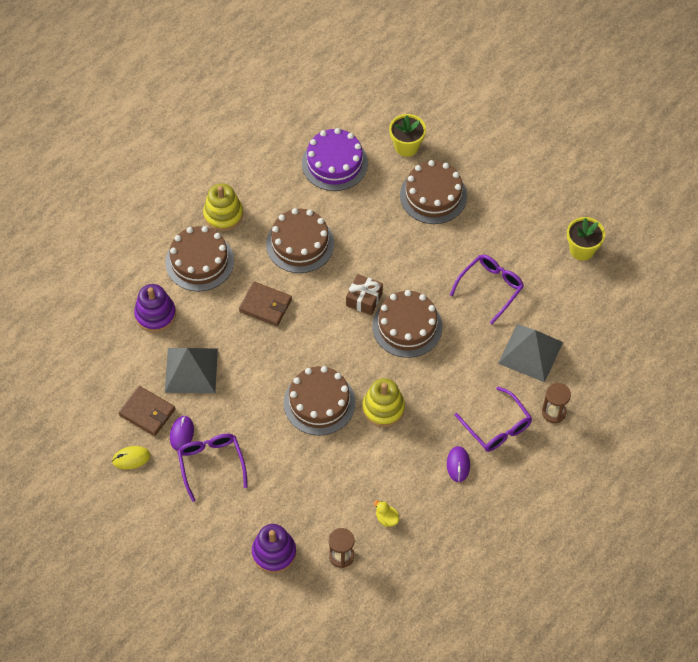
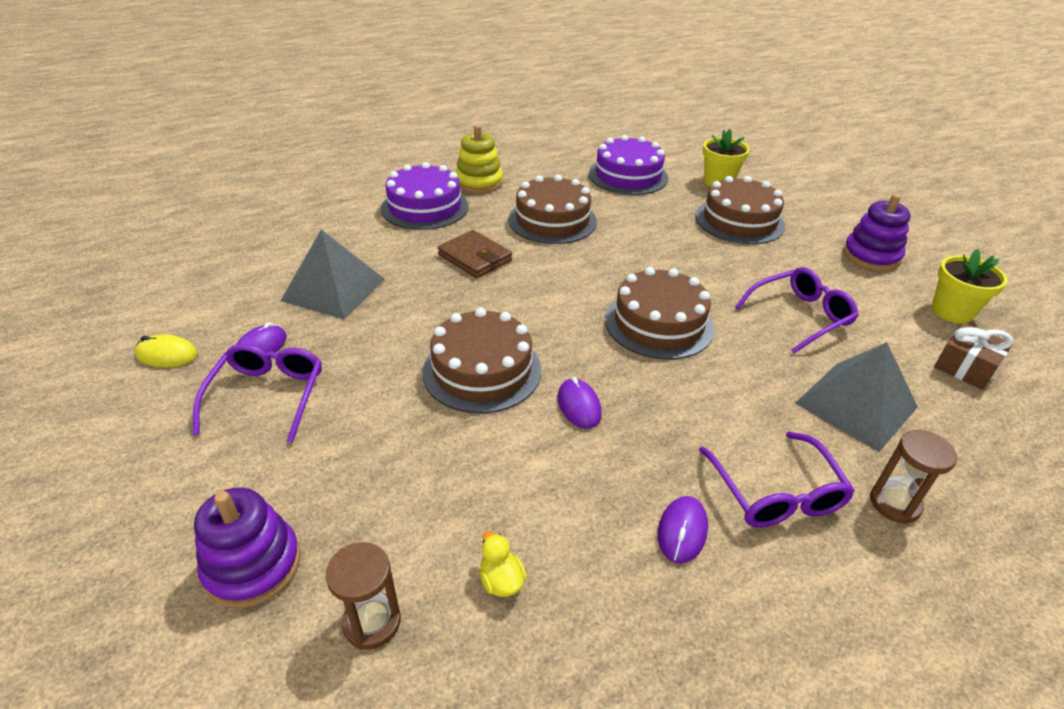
camera: 20 degrees right, 20 degrees down
brown wallet [118,386,175,436] -> none
purple stacking toy [134,284,176,332] -> purple stacking toy moved to [843,194,911,271]
brown cake [165,226,234,291] -> purple cake [381,162,468,230]
brown gift [346,274,383,315] -> brown gift moved to [934,323,1013,390]
yellow stacking toy [362,378,405,427] -> purple mouse [557,377,602,429]

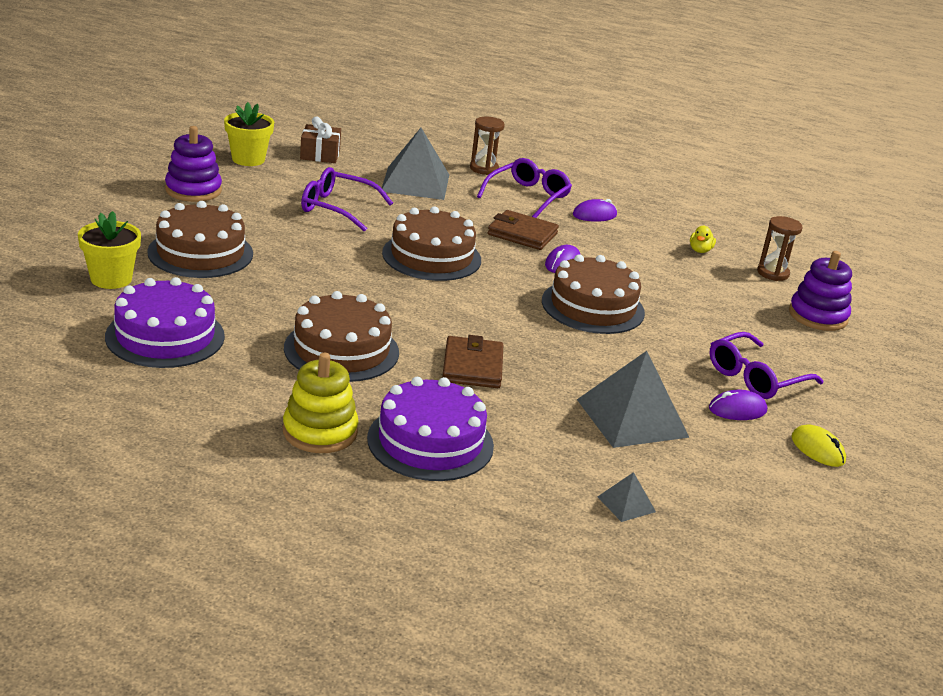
camera: 135 degrees left, 10 degrees down
none -> brown wallet [488,210,559,250]
none -> grey pyramid [597,472,656,522]

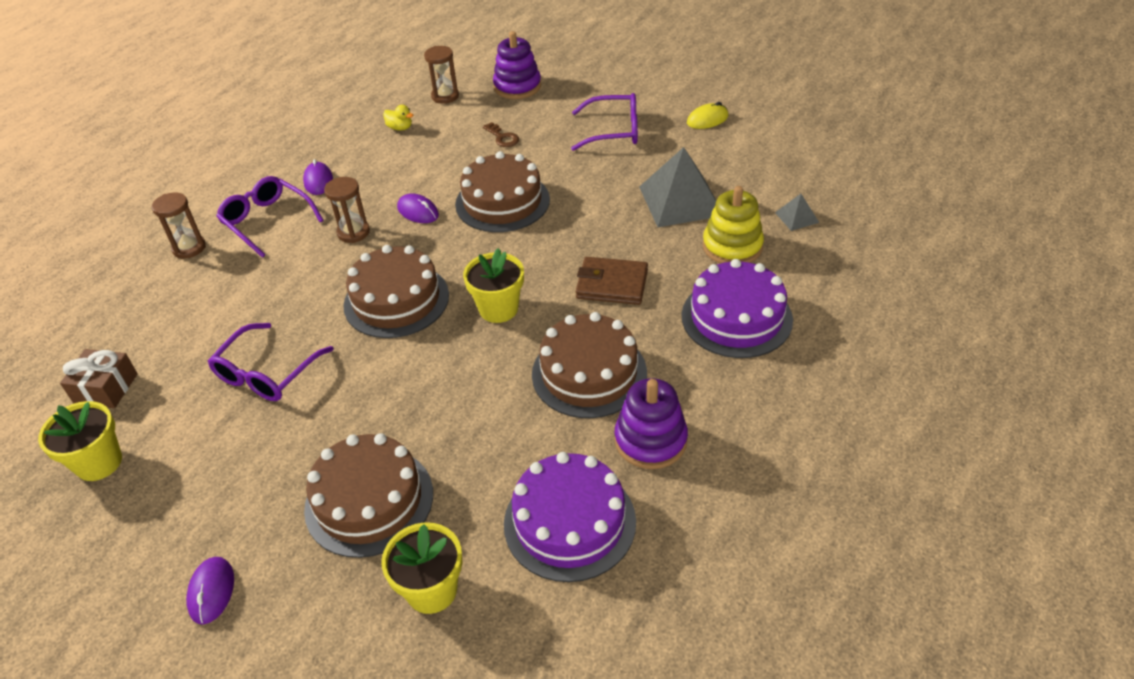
camera: 75 degrees left, 15 degrees up
purple stacking toy [165,126,222,202] -> purple stacking toy moved to [615,378,688,469]
yellow stacking toy [283,353,359,453] -> yellow stacking toy moved to [702,186,764,264]
grey pyramid [382,128,449,200] -> none
brown wallet [488,210,559,250] -> brown hourglass [324,177,370,243]
purple glasses [709,332,823,399] -> purple glasses turned 60 degrees counterclockwise [571,93,638,151]
purple mouse [709,390,767,420] -> purple mouse moved to [186,557,234,624]
none -> yellow flower pot [463,248,524,323]
none -> brown key [482,122,519,147]

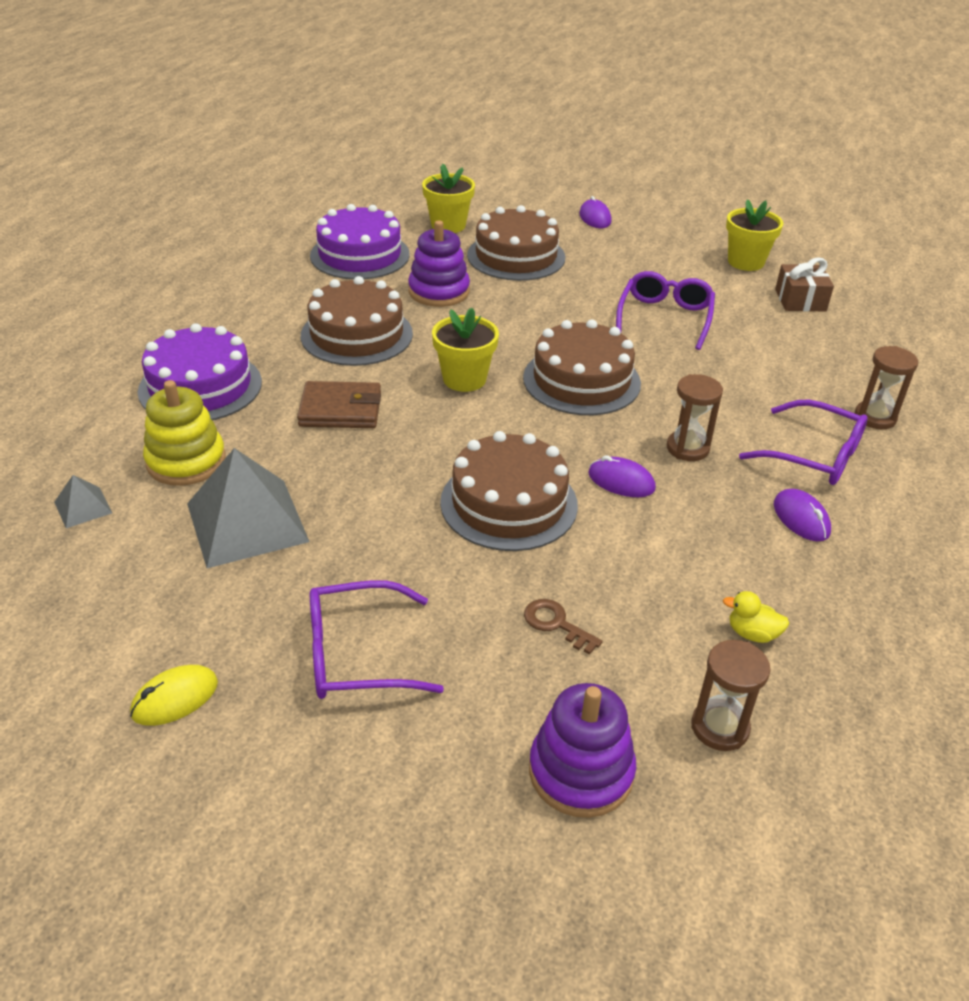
camera: 165 degrees right, 5 degrees down
purple stacking toy [615,378,688,469] -> purple stacking toy moved to [408,220,470,307]

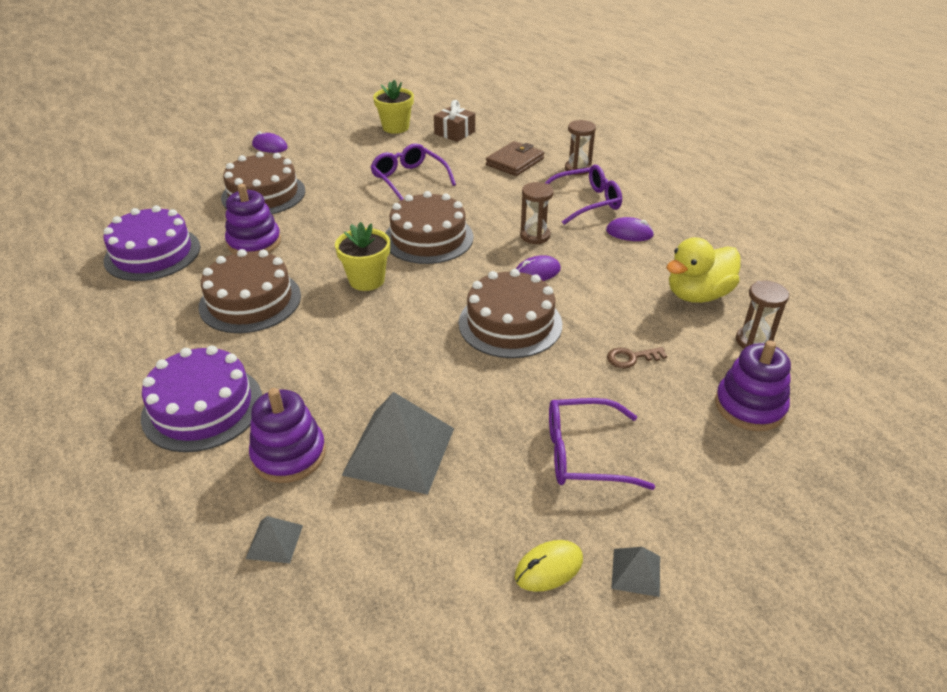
camera: 50 degrees left, 0 degrees up
yellow mouse [130,665,218,726] -> yellow mouse turned 60 degrees clockwise [515,540,583,592]
yellow stacking toy [143,380,226,486] -> purple stacking toy [249,388,326,483]
brown wallet [297,381,381,428] -> brown wallet moved to [486,141,544,176]
purple glasses [310,580,444,699] -> purple glasses turned 60 degrees clockwise [549,398,655,490]
yellow flower pot [422,164,475,233] -> none
yellow duck [723,591,789,643] -> yellow duck [666,237,741,303], size x2.19
none -> grey pyramid [611,547,660,597]

